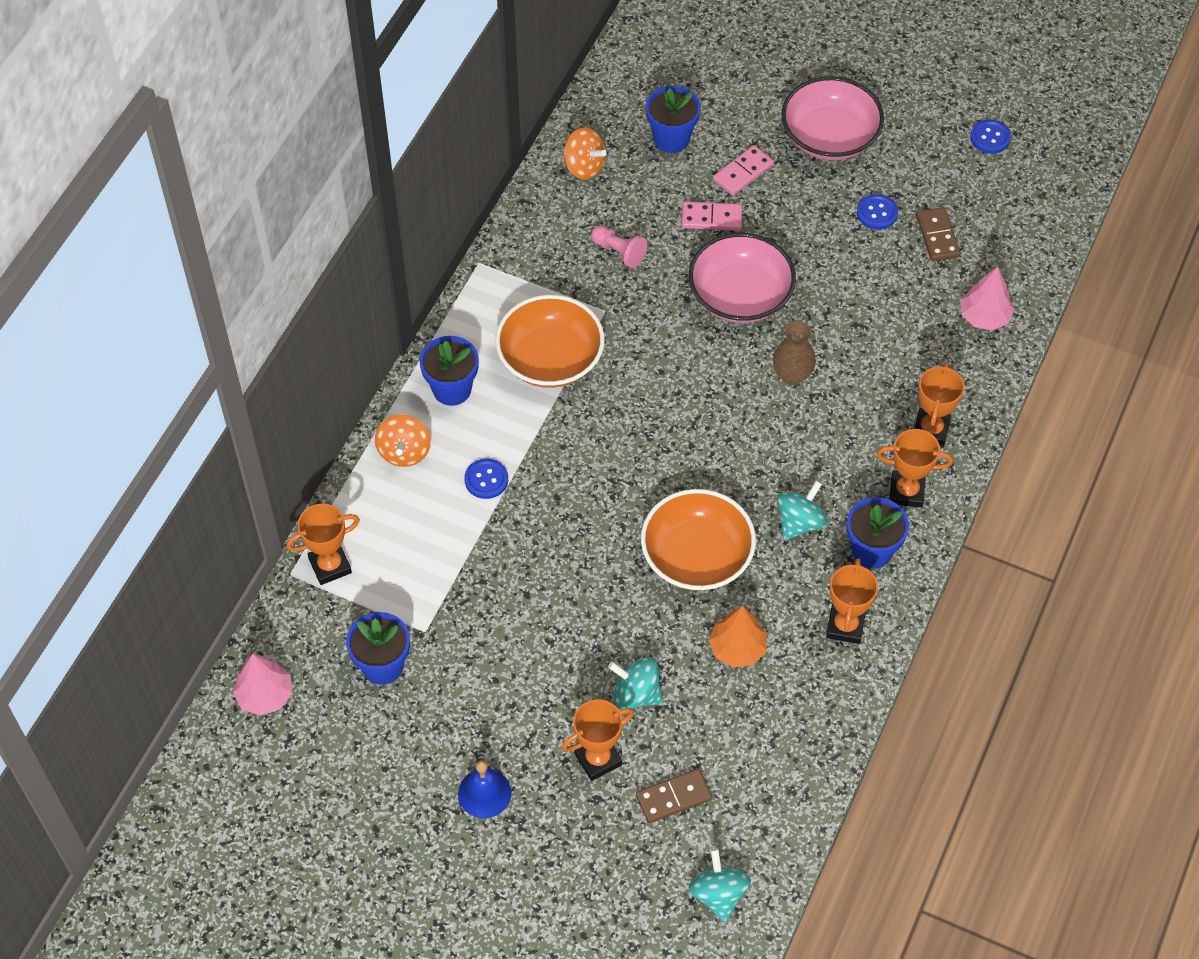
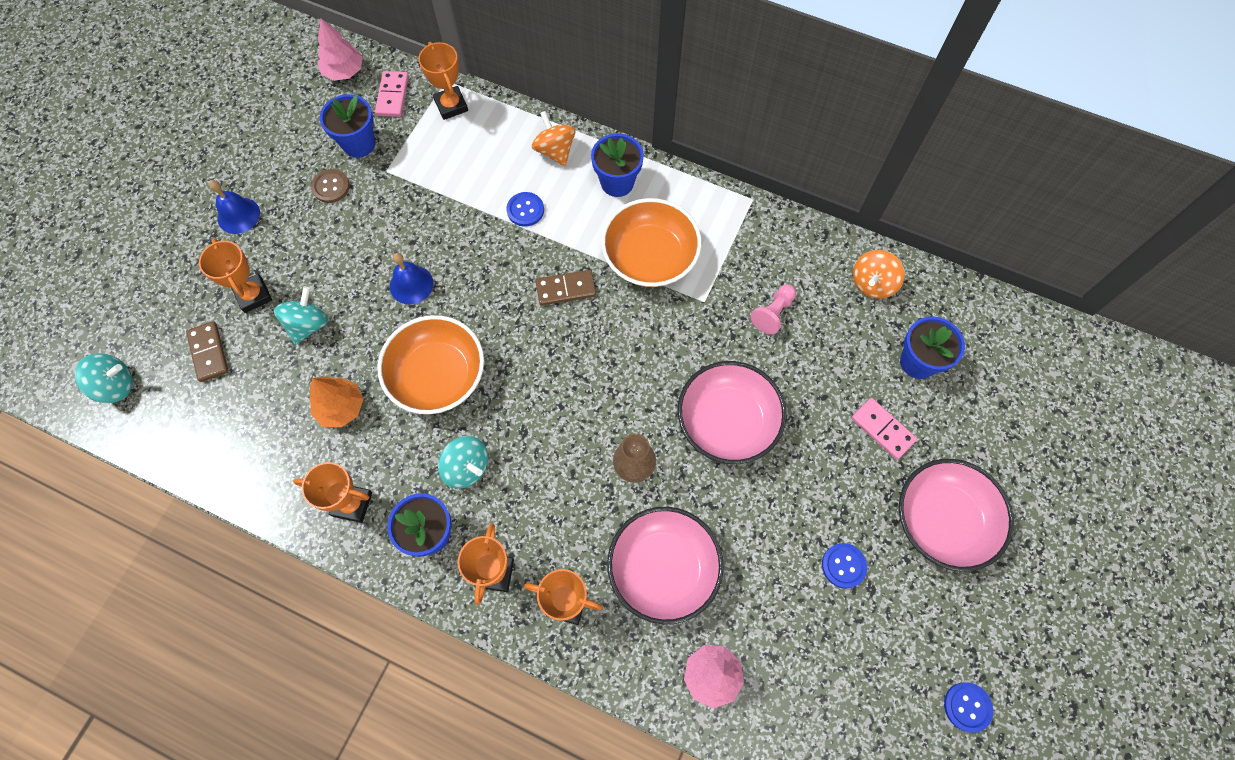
camera: 90 degrees right, 10 degrees up
orange spinning top [375,414,431,467] -> orange spinning top turned 60 degrees clockwise [532,111,576,166]
pink domino [682,201,742,231] -> pink domino moved to [375,71,409,117]
brown domino [916,207,960,261] -> brown domino moved to [536,270,596,306]
none -> brown button [311,169,350,203]
none -> blue bell [390,253,433,304]
none -> pink bowl [607,507,724,625]

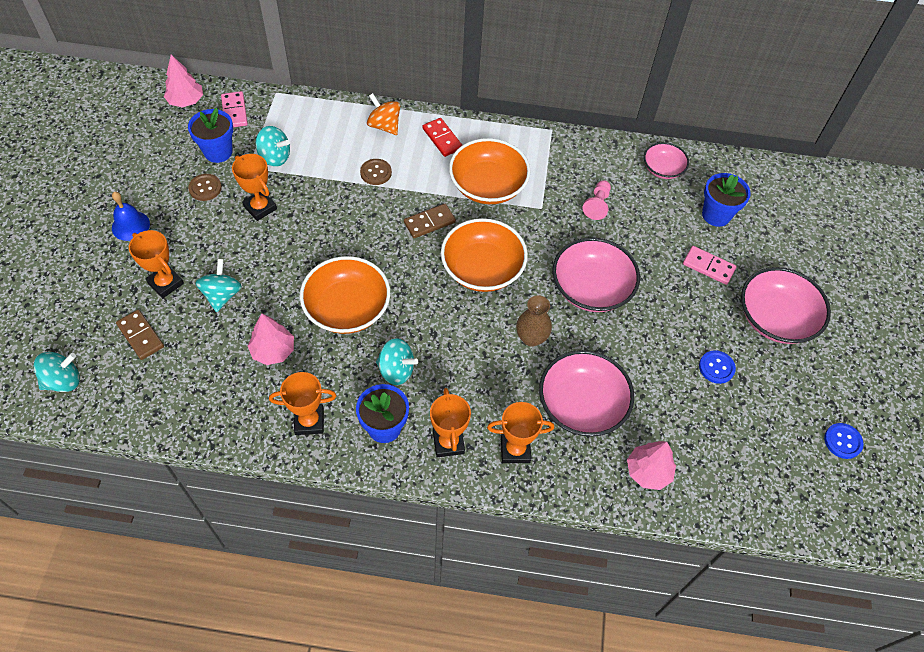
camera: 20 degrees left, 10 degrees down
orange tree [309,376,363,427] -> pink tree [248,313,294,365]
blue bell [390,253,433,304] -> none
orange trophy [418,42,468,120] -> orange trophy moved to [232,154,277,221]
blue button [507,192,544,227] -> brown button [360,159,392,185]
blue flower pot [591,133,644,197] -> red domino [422,118,462,157]
orange spinning top [853,250,905,299] -> pink bowl [644,142,689,179]
none -> turquoise spinning top [255,126,290,167]
none -> orange bowl [441,218,528,292]

